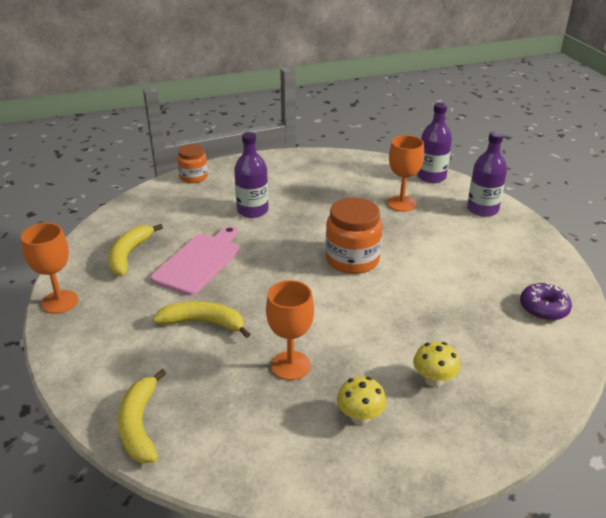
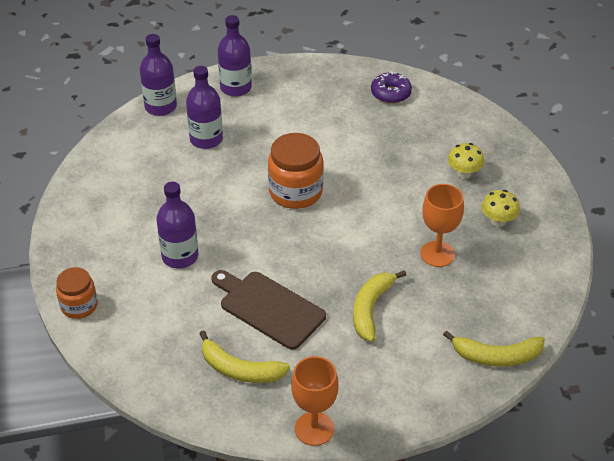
camera: 80 degrees left, 10 degrees up
pink cutting board [151,226,239,296] -> brown cutting board [211,270,326,350]
orange goblet [387,135,424,212] -> purple bottle [186,66,223,149]

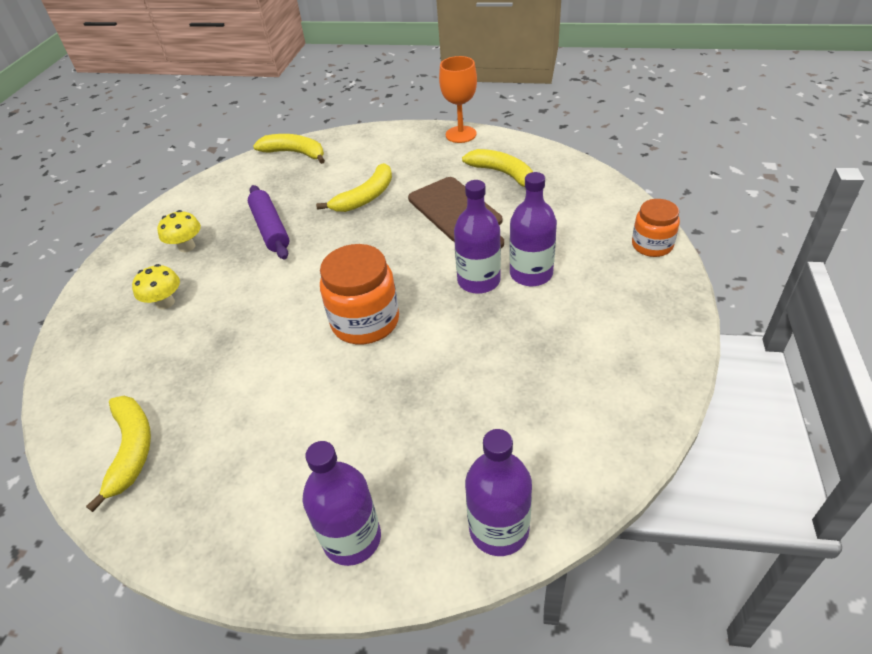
camera: 155 degrees left, 0 degrees up
purple bottle [186,66,223,149] -> purple bottle moved to [454,180,501,294]
purple donut [371,71,412,104] -> yellow banana [86,396,151,512]
orange goblet [420,184,464,267] -> purple rolling pin [248,185,290,260]

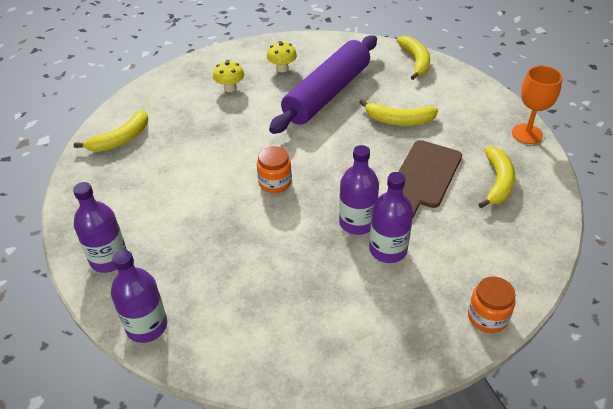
camera: 55 degrees right, 0 degrees up
purple rolling pin [248,185,290,260] -> purple rolling pin [269,35,377,134], size x1.80
orange jar [320,244,399,344] -> orange jar [257,146,292,193], size x0.63

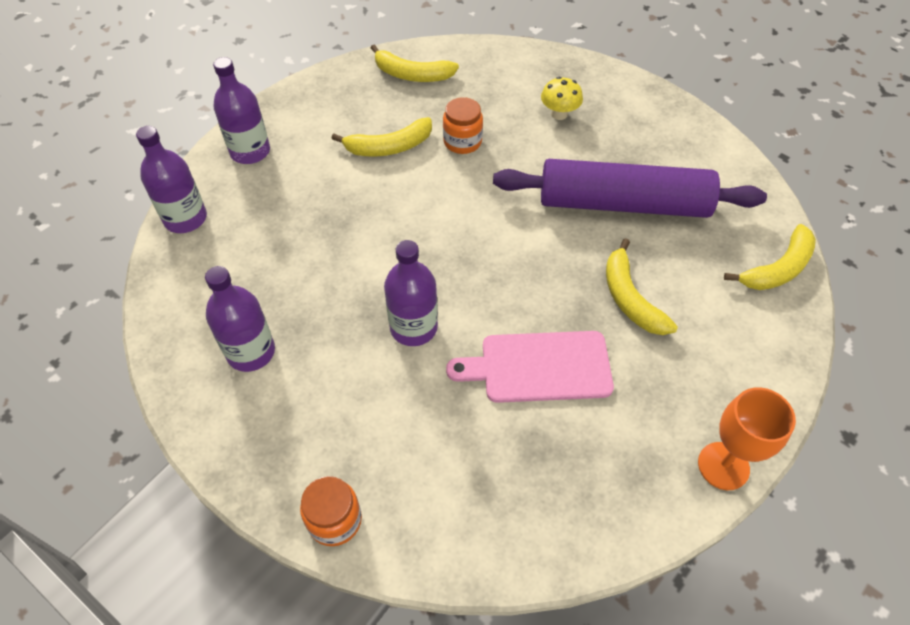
camera: 60 degrees right, 10 degrees up
orange jar [257,146,292,193] -> orange jar moved to [443,97,483,154]
yellow mushroom [267,41,297,72] -> none
purple bottle [369,172,413,263] -> purple bottle moved to [205,266,275,372]
brown cutting board [398,140,462,217] -> pink cutting board [446,331,614,403]
yellow banana [478,147,515,208] -> yellow banana moved to [331,117,432,157]

